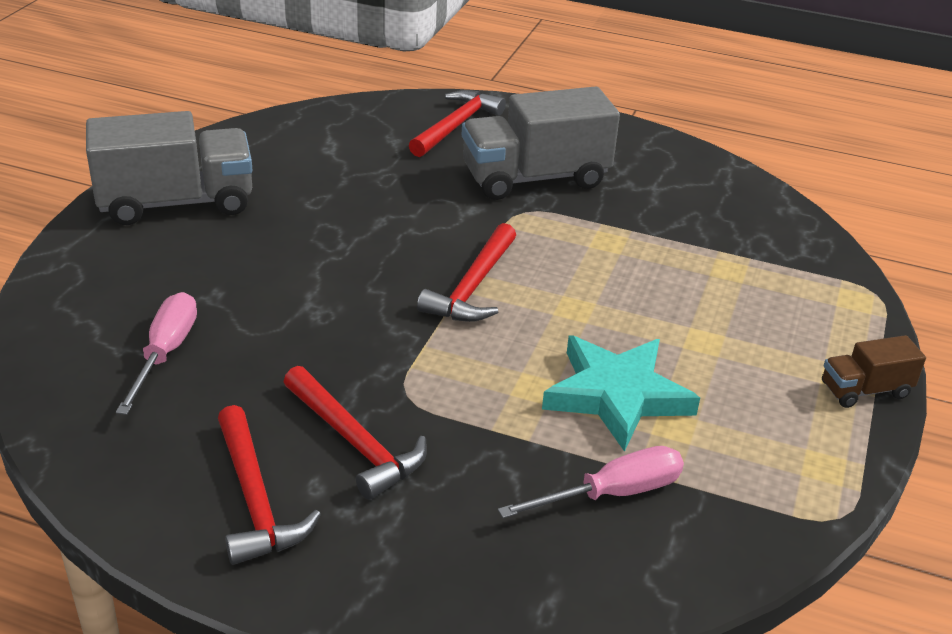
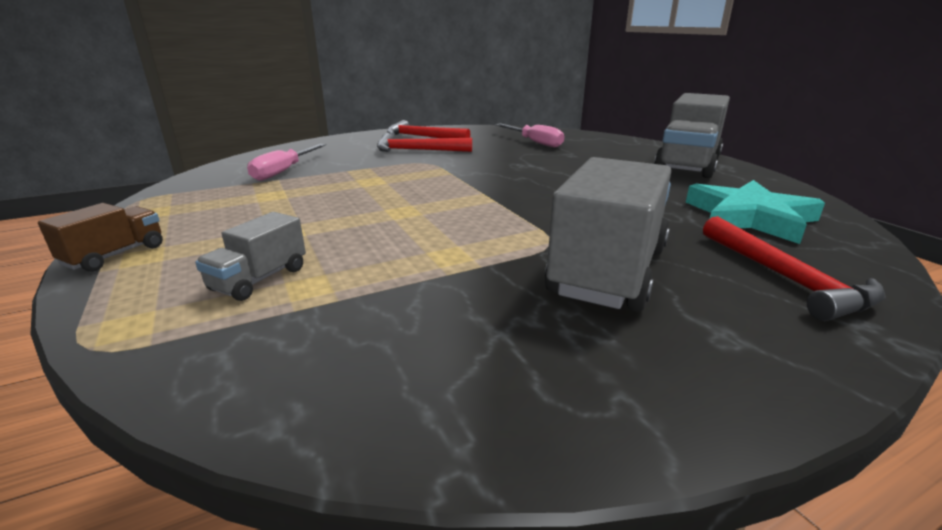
camera: 135 degrees right, 10 degrees down
red hammer [417,223,516,322] -> none
turquoise star [542,335,700,452] -> turquoise star moved to [686,180,825,244]
none -> grey truck [195,212,306,301]

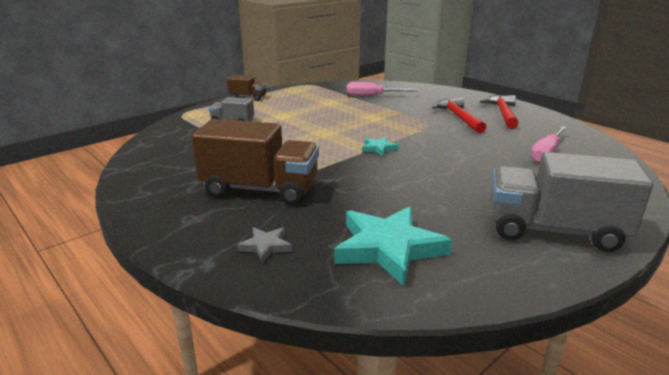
camera: 75 degrees right, 0 degrees up
grey truck [545,157,671,312] -> brown truck [192,119,319,205]
red hammer [703,216,886,321] -> grey star [237,227,292,263]
none -> turquoise star [362,137,399,157]

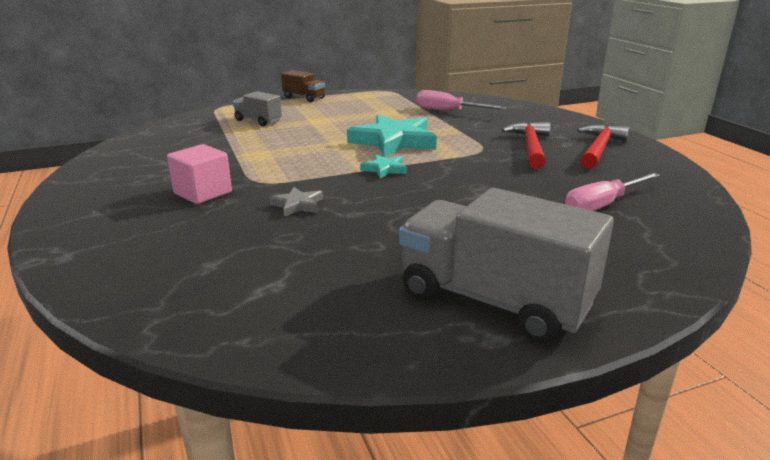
camera: 20 degrees right, 0 degrees up
brown truck [192,119,319,205] -> pink cube [167,144,232,204]
grey star [237,227,292,263] -> grey star moved to [269,187,323,217]
turquoise star [334,206,452,286] -> turquoise star moved to [347,114,437,157]

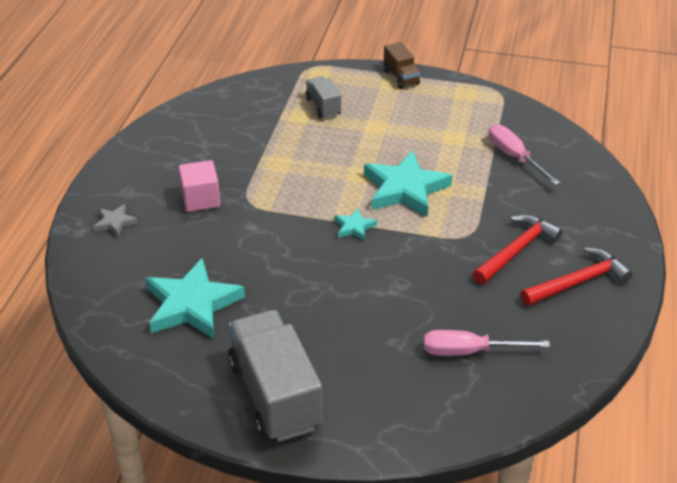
camera: 35 degrees right, 15 degrees up
grey star [269,187,323,217] -> grey star moved to [93,204,138,237]
none -> turquoise star [146,258,245,339]

